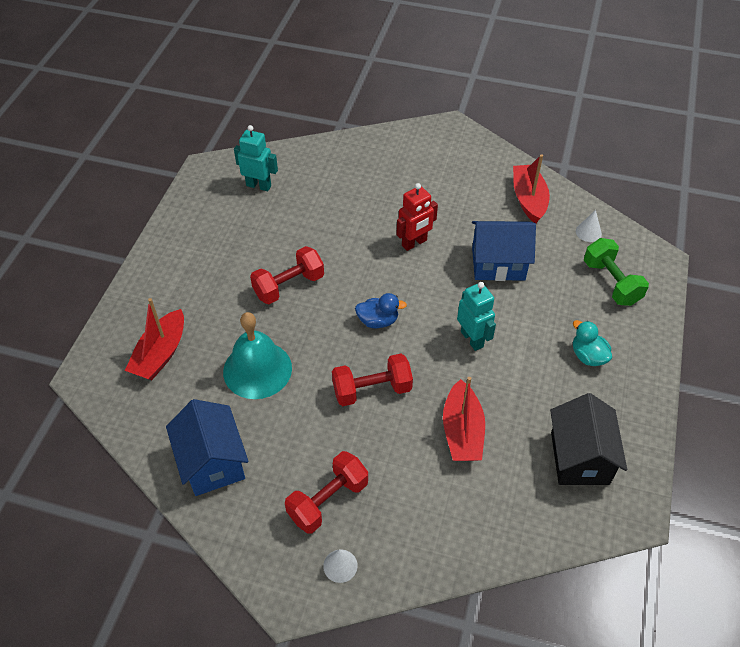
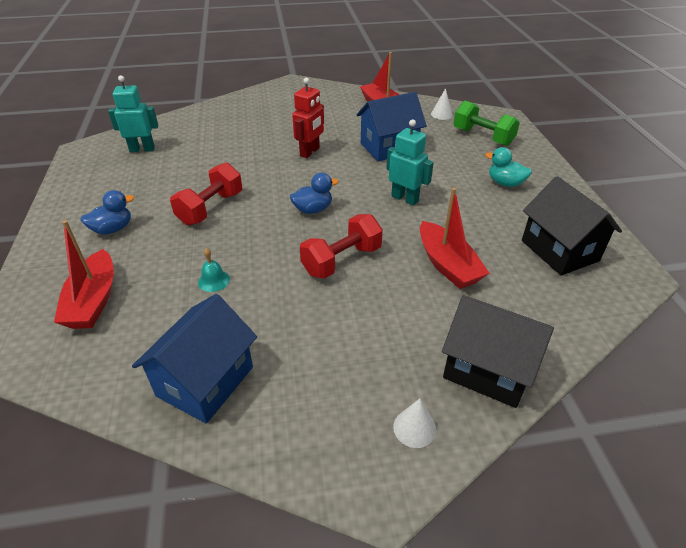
camera: 25 degrees left, 10 degrees down
blue house [166,399,249,496] -> blue house turned 75 degrees clockwise [132,294,257,424]
turquoise bell [223,312,292,399] -> turquoise bell [198,248,230,292], size x0.41
red dumbbell [285,451,368,534] -> none
none -> blue duck [81,190,134,235]
none -> black house [442,295,554,408]

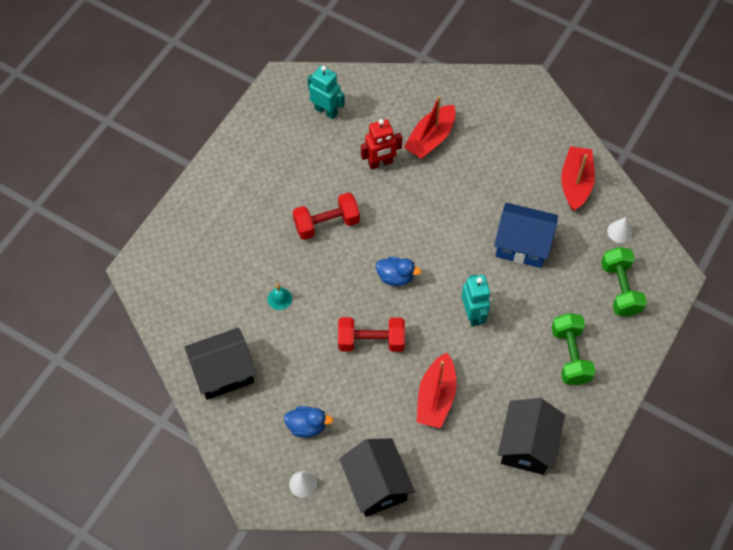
camera: 40 degrees right, 20 degrees up
red boat [54,220,114,329] -> red boat moved to [404,95,456,159]
blue duck [81,190,134,235] -> blue duck moved to [284,406,333,438]
blue house [132,294,257,424] -> black house [185,328,256,400]
red robot [292,78,324,158] -> red robot moved to [361,119,402,169]
turquoise duck [485,147,532,187] -> green dumbbell [552,313,596,385]

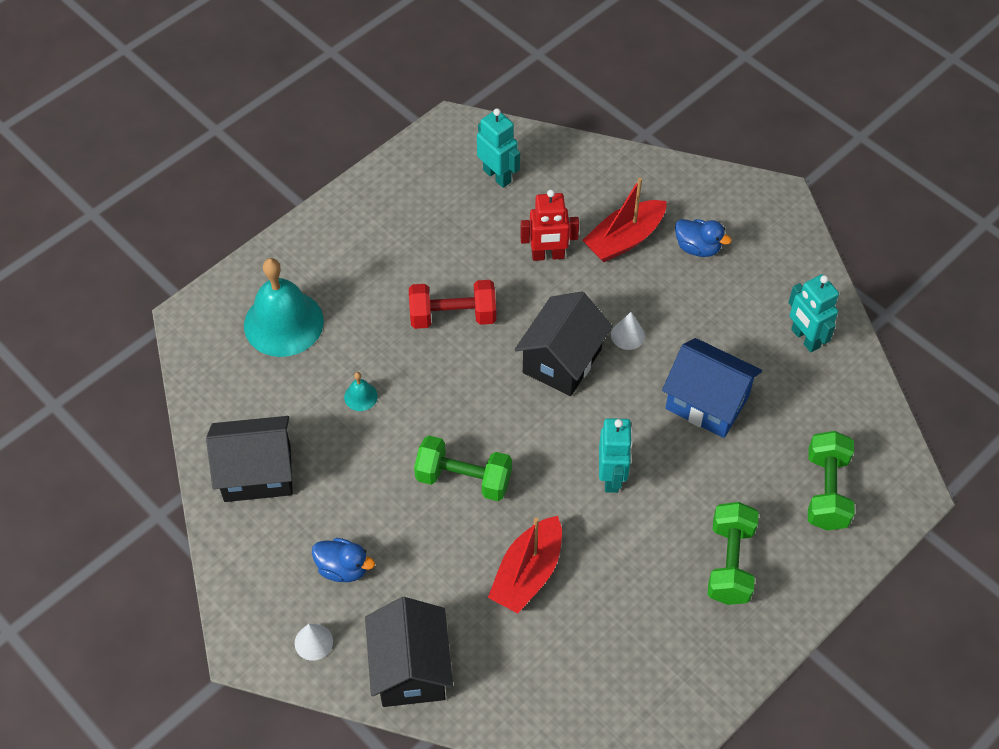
camera: 15 degrees right, 5 degrees down
red dumbbell [338,317,405,352] -> green dumbbell [414,436,512,501]
blue duck [376,257,421,286] -> blue duck moved to [675,219,732,257]
black house [498,398,565,475] -> black house moved to [514,291,613,396]
red boat [561,146,595,211] -> turquoise robot [788,274,839,352]
white cone [607,217,632,243] -> white cone moved to [611,312,645,350]
none -> turquoise bell [244,258,324,357]

